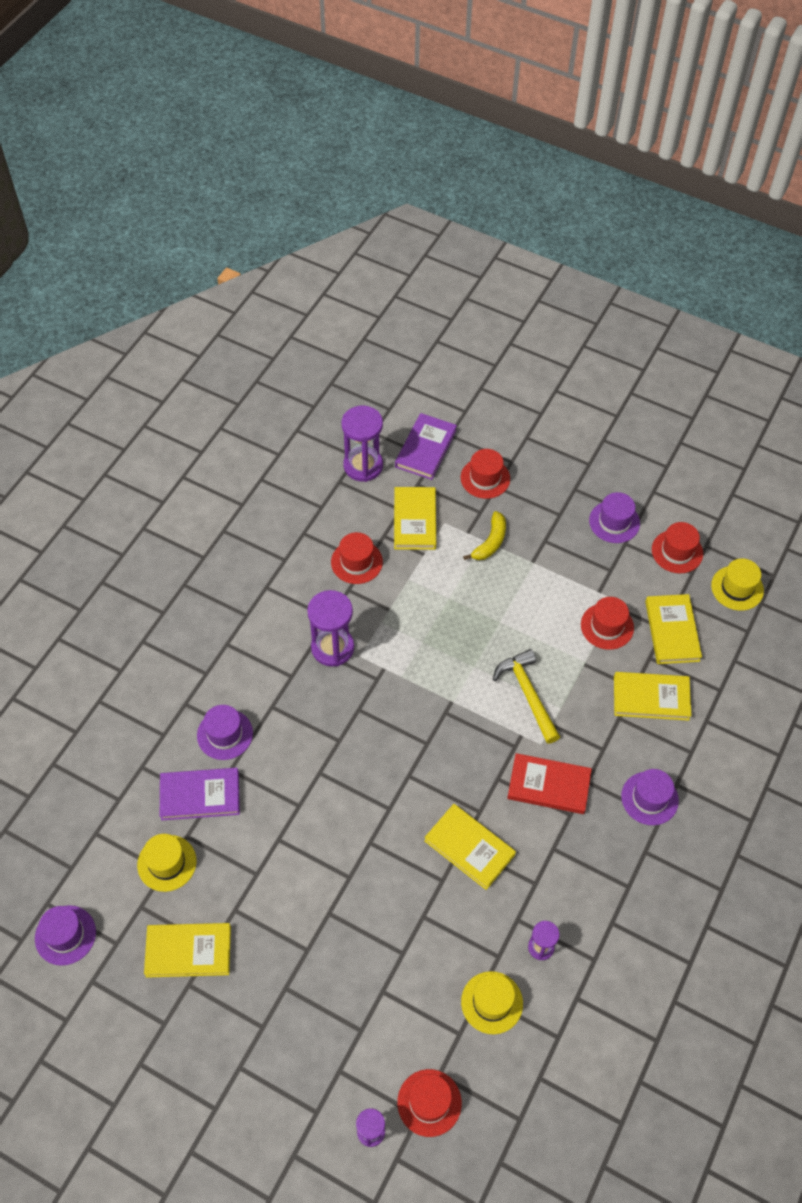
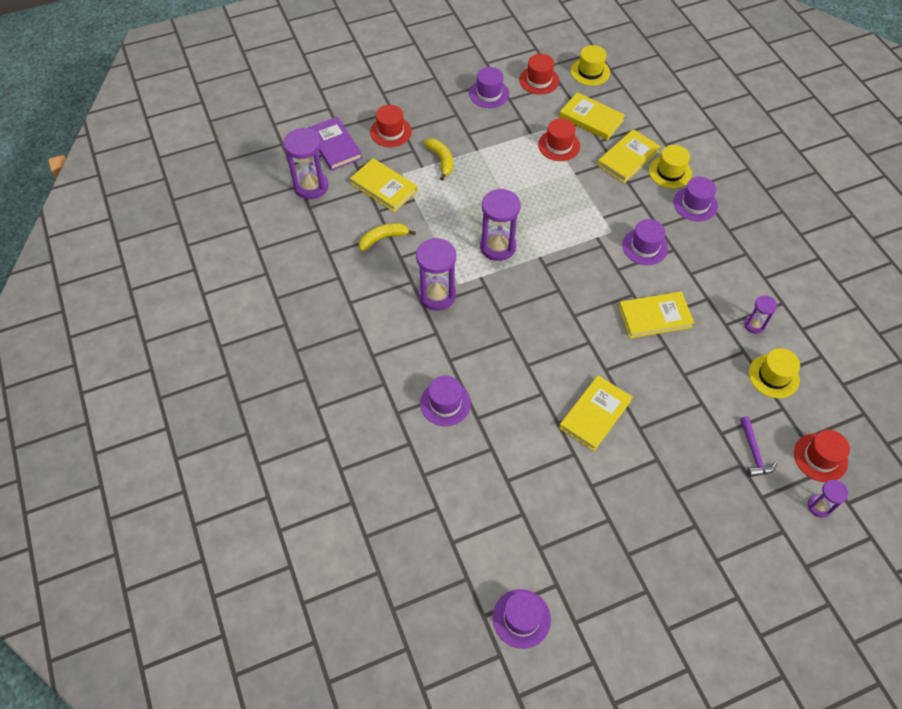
camera: 50 degrees left, 0 degrees up
yellow hat [137,834,197,892] -> yellow hat moved to [649,145,692,189]
yellow book [144,923,231,978] -> yellow book moved to [559,375,633,451]
purple book [160,768,240,820] -> none
red hat [331,532,383,584] -> yellow banana [359,223,416,251]
yellow hammer [493,649,560,744] -> none
red book [507,753,592,814] -> purple hat [622,219,668,265]
none -> purple hourglass [480,189,521,261]
none -> purple hammer [740,416,778,477]

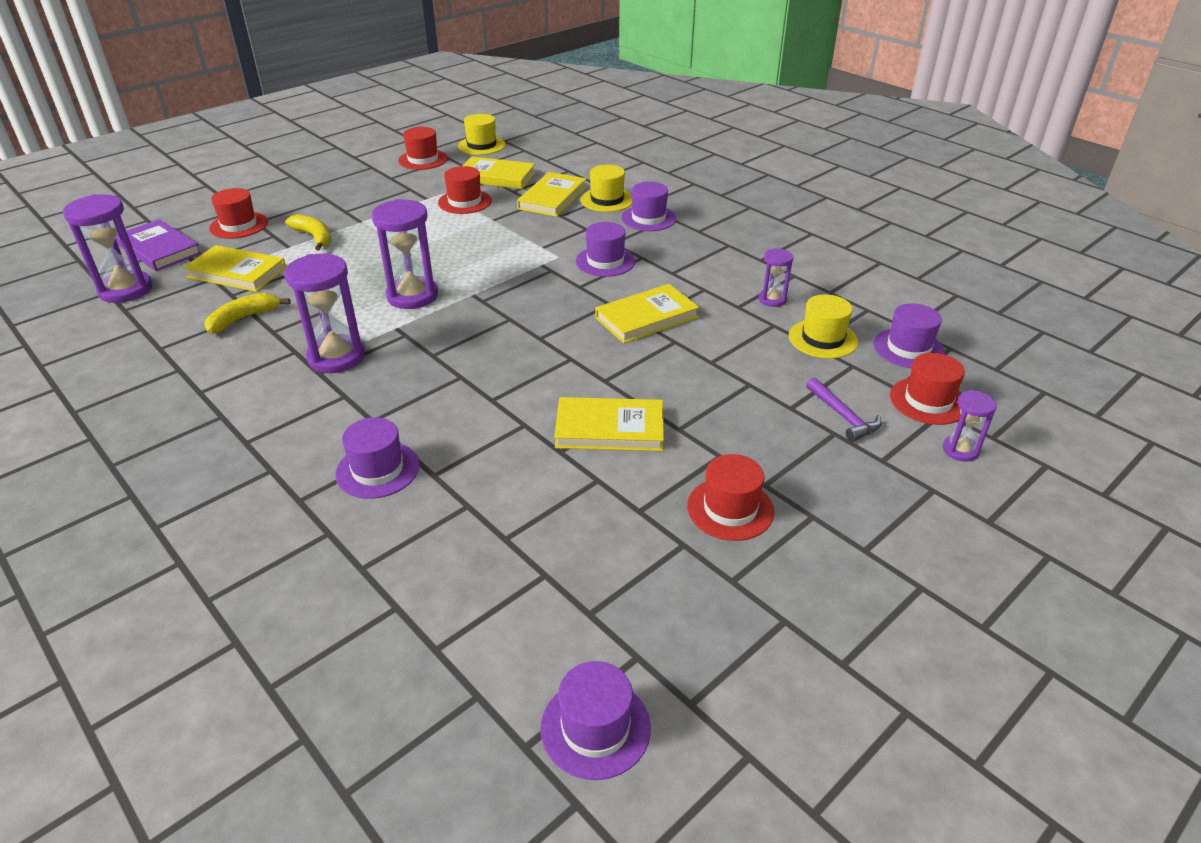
camera: 20 degrees left, 20 degrees down
purple hat [469,67,509,108] -> purple hat moved to [873,303,945,368]
yellow book [559,375,633,451] -> yellow book turned 75 degrees clockwise [554,397,664,451]
none -> red hat [687,454,774,541]

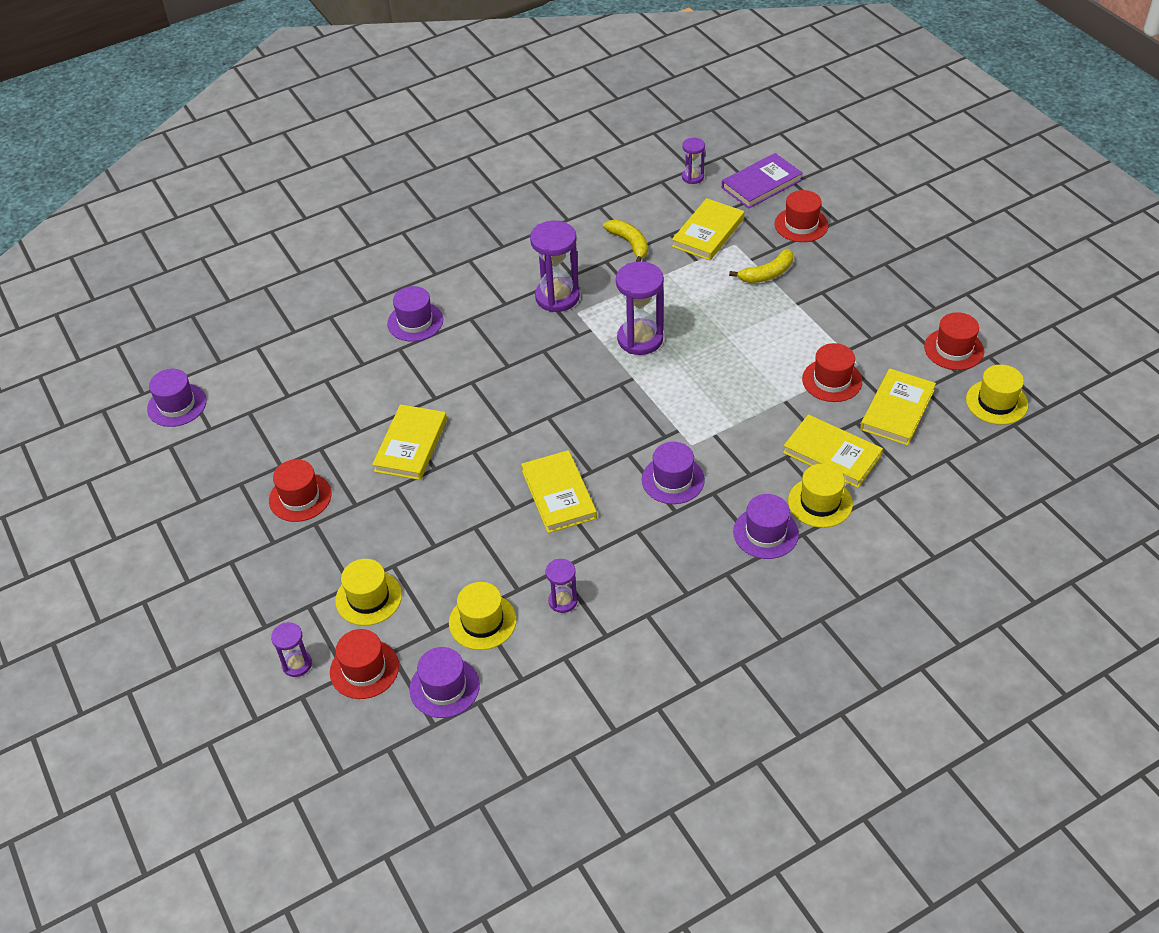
camera: 105 degrees right, 10 degrees up
purple hourglass [63,194,153,303] -> purple hourglass [682,138,705,184], size x0.54
purple hammer [806,378,881,442] -> yellow hat [335,559,402,626]

